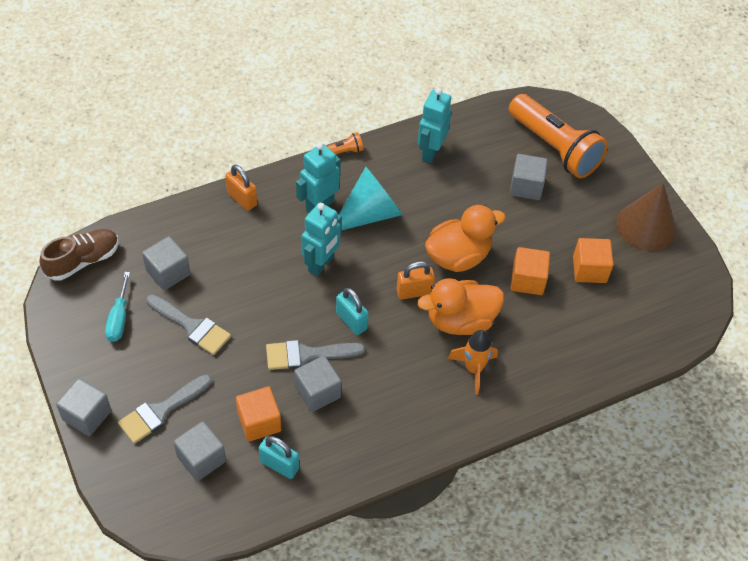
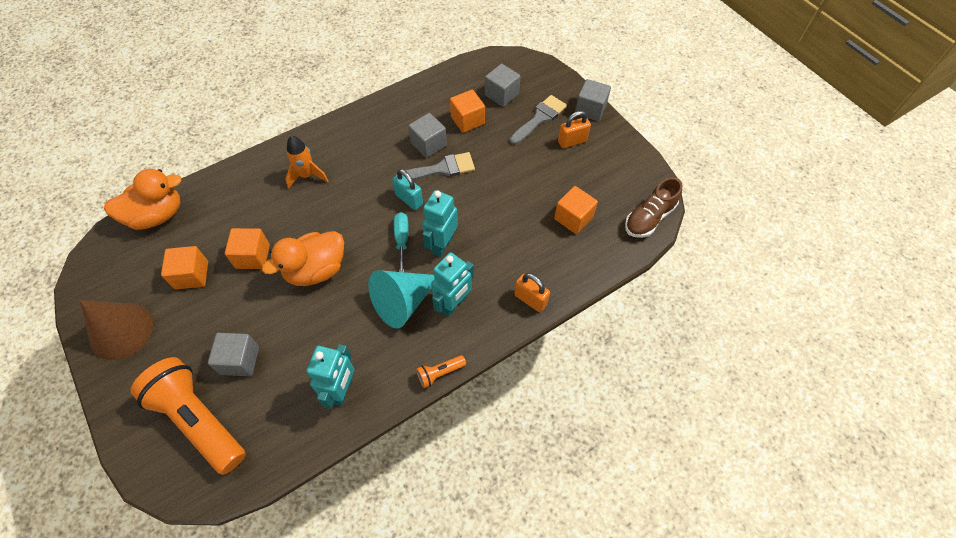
camera: 175 degrees right, 5 degrees up
turquoise screwdriver [105,272,130,342] -> turquoise screwdriver moved to [394,212,409,272]
grey cube [142,236,190,291] -> orange cube [554,186,598,234]
grey brush [146,294,231,355] -> none
turquoise padlock [259,436,299,479] -> none
orange padlock [396,261,435,300] -> orange padlock moved to [558,111,591,148]
orange duck [417,278,504,335] -> orange duck moved to [104,169,182,230]

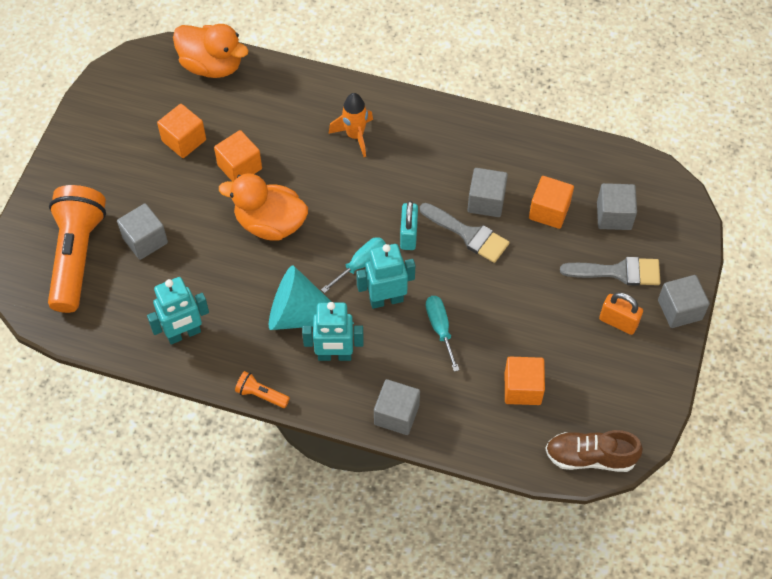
camera: 50 degrees right, 0 degrees up
brown cone [80,300,153,360] -> none
orange padlock [514,273,550,312] -> grey cube [374,379,420,435]
none -> turquoise screwdriver [426,296,459,372]

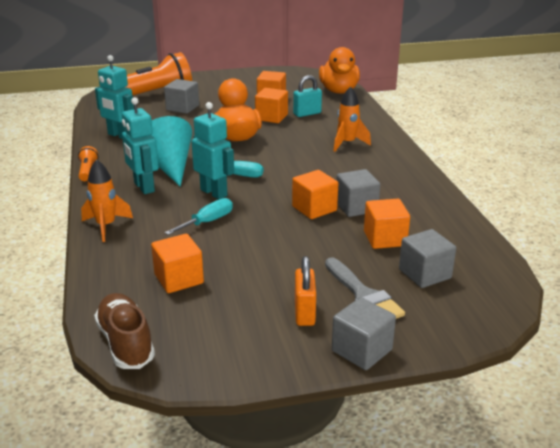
camera: 60 degrees right, 30 degrees down
grey cube [374,379,420,435] -> orange rocket [81,159,133,242]
turquoise padlock [400,201,418,250] -> turquoise padlock moved to [293,75,322,117]
grey brush [420,203,510,263] -> orange cube [292,170,338,219]

